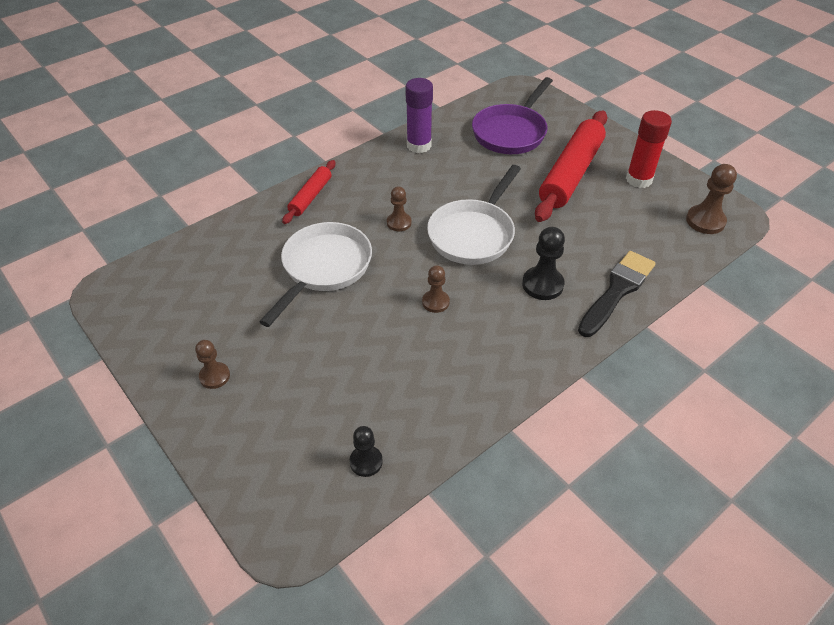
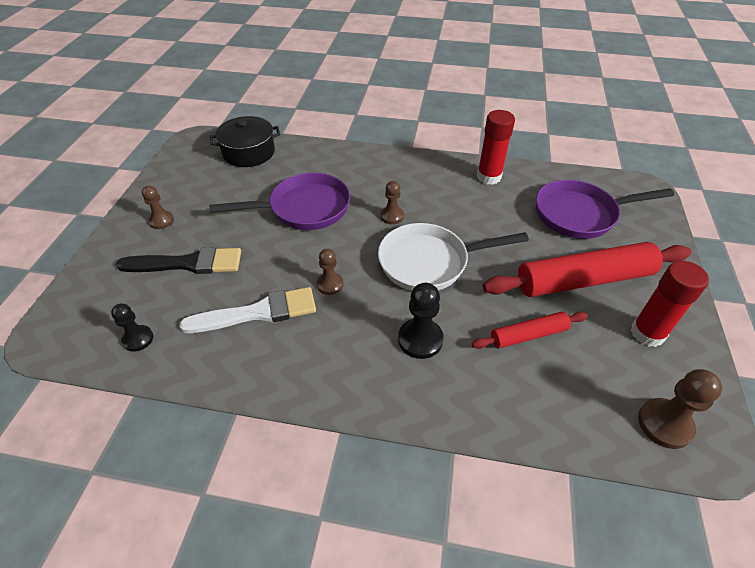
camera: 50 degrees right, 0 degrees up
white pan [259,222,372,327] -> purple pan [209,173,350,230]
red rolling pin [282,160,335,224] -> red rolling pin moved to [472,312,588,349]
purple glue stick [405,78,433,153] -> red glue stick [477,110,515,185]
black brush [578,251,656,337] -> black brush moved to [116,247,241,274]
none -> white brush [180,287,316,333]
none -> black pot [210,116,280,167]

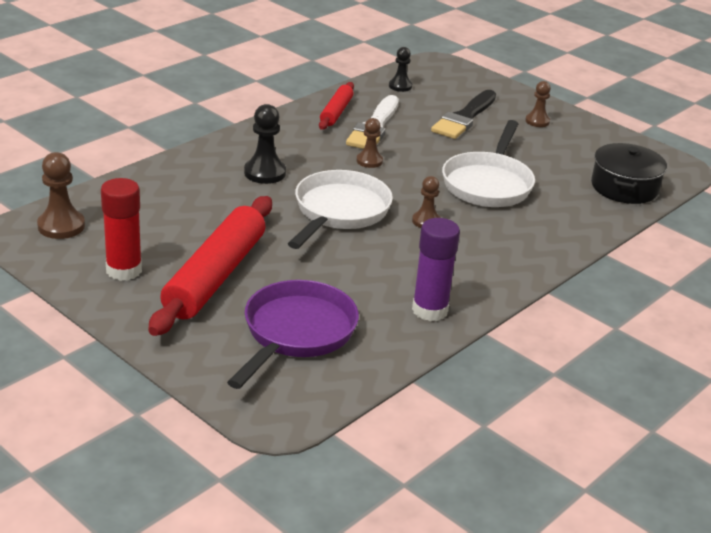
camera: 120 degrees right, 15 degrees down
purple pan [209,173,350,230] -> white pan [442,120,535,207]
red rolling pin [472,312,588,349] -> red rolling pin moved to [319,82,354,130]
red glue stick [477,110,515,185] -> purple glue stick [412,218,460,321]

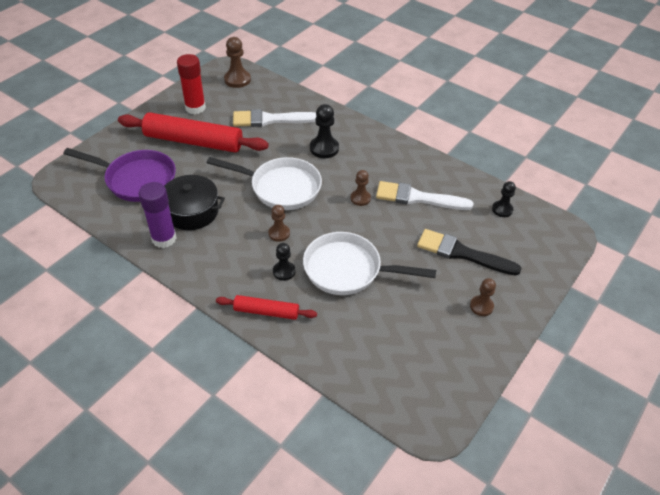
camera: 85 degrees right, 15 degrees up
red rolling pin [319,82,354,130] -> red rolling pin moved to [216,295,317,320]
black pot [591,143,667,204] -> black pot moved to [165,175,225,230]
none -> white brush [233,109,316,127]
none -> black pawn [273,243,296,281]

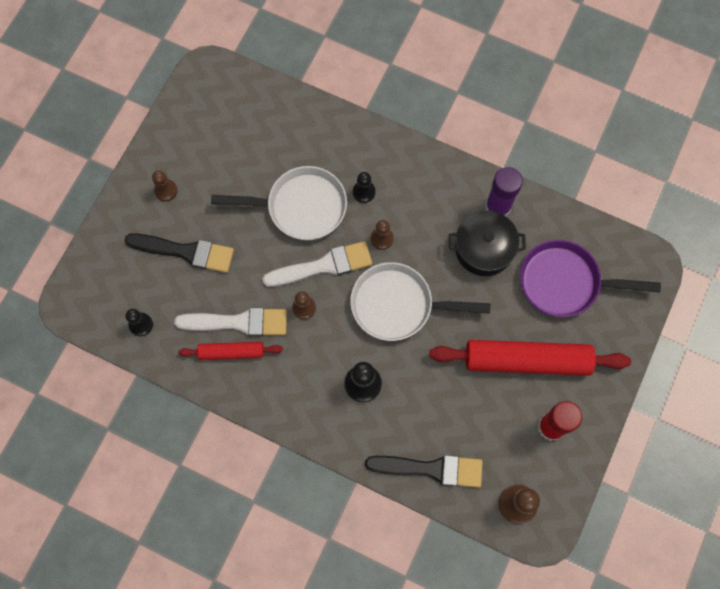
camera: 170 degrees right, 25 degrees up
red rolling pin [216,295,317,320] -> red rolling pin moved to [178,342,283,360]
white brush [233,109,316,127] -> white brush moved to [262,241,372,287]
none -> black brush [365,455,483,488]

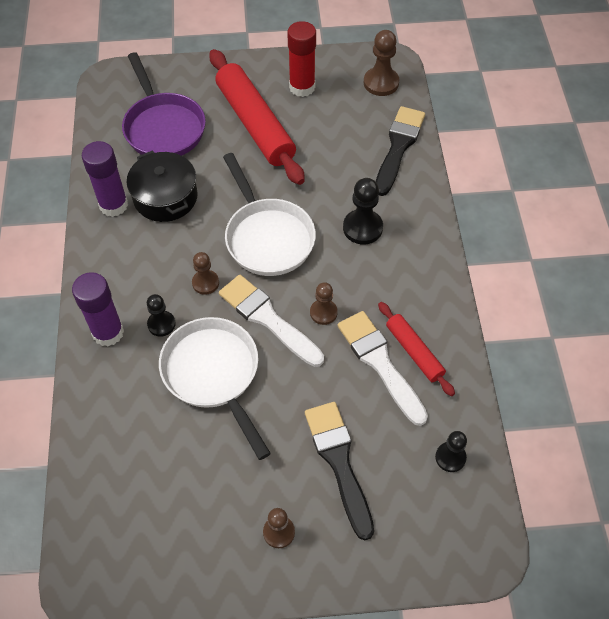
camera: 120 degrees left, 15 degrees down
black brush [365,455,483,488] -> black brush turned 45 degrees clockwise [375,106,425,196]
none -> purple glue stick [72,272,124,346]

